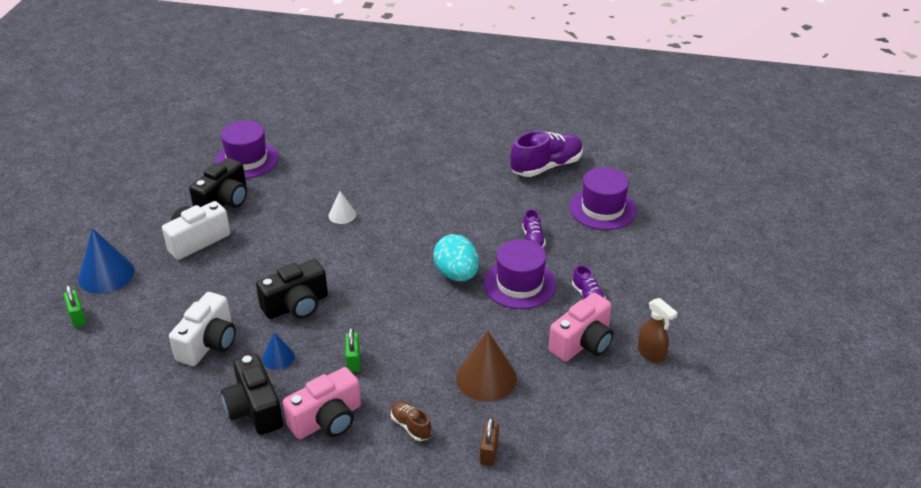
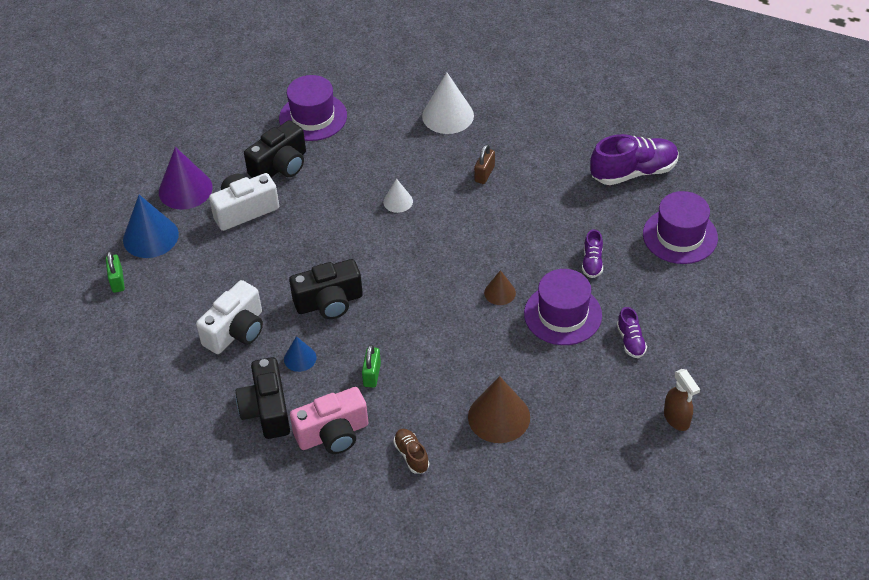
camera: 15 degrees right, 10 degrees up
turquoise egg [433,234,479,281] -> brown cone [484,270,516,305]
brown padlock [480,418,499,466] -> brown padlock moved to [474,144,495,184]
pink camera [549,293,614,362] -> none
none -> purple cone [159,147,213,210]
none -> white cone [422,73,474,134]

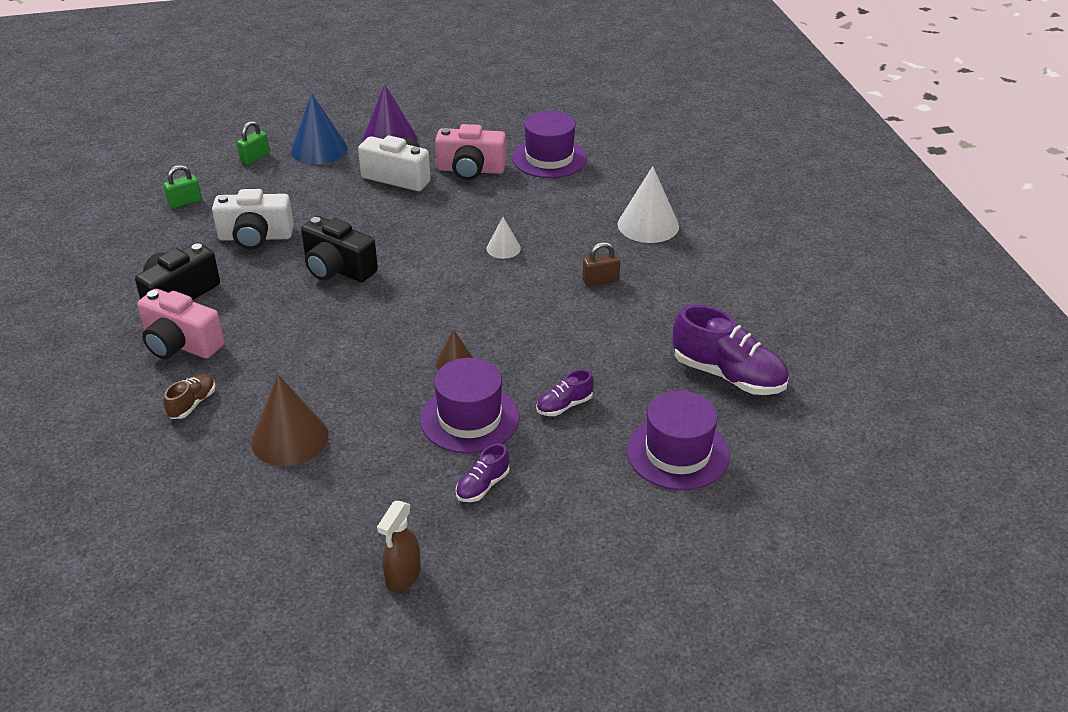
camera: 50 degrees right, 10 degrees down
black camera [244,120,306,178] -> pink camera [435,124,506,180]
blue cone [284,336,316,372] -> none
green padlock [362,344,381,388] -> green padlock moved to [163,165,202,209]

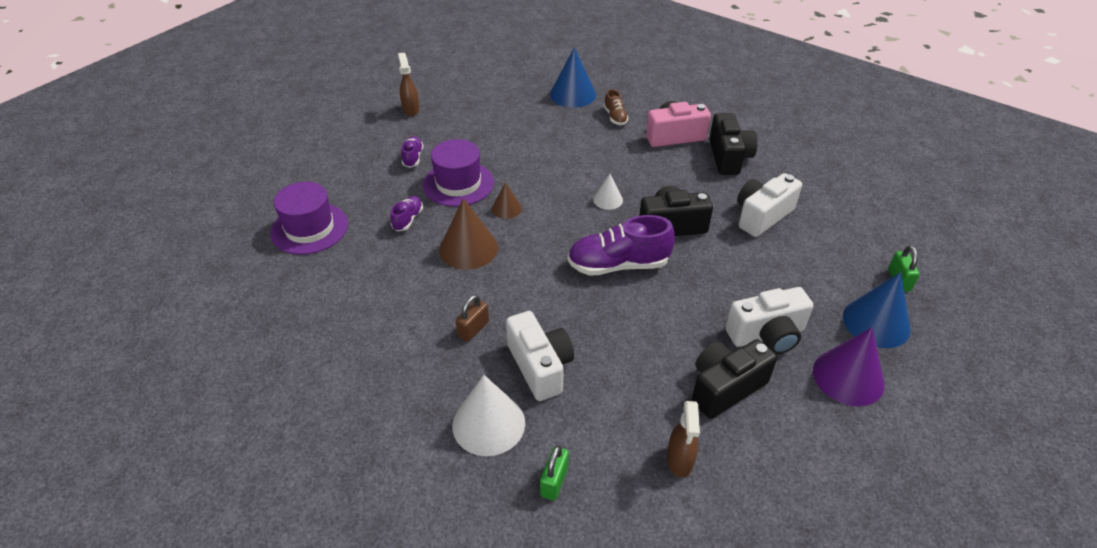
camera: 140 degrees right, 5 degrees up
green padlock [163,165,202,209] -> green padlock moved to [540,446,569,500]
brown cone [251,375,329,466] -> brown cone moved to [439,198,498,270]
pink camera [435,124,506,180] -> black camera [692,339,777,419]
white cone [487,217,521,259] -> white cone moved to [593,174,623,210]
purple hat [512,111,587,178] -> brown spray bottle [667,401,700,478]
purple shoe [673,305,789,395] -> purple shoe moved to [568,215,675,276]
none -> white camera [506,311,574,401]
none -> blue cone [550,47,596,107]

